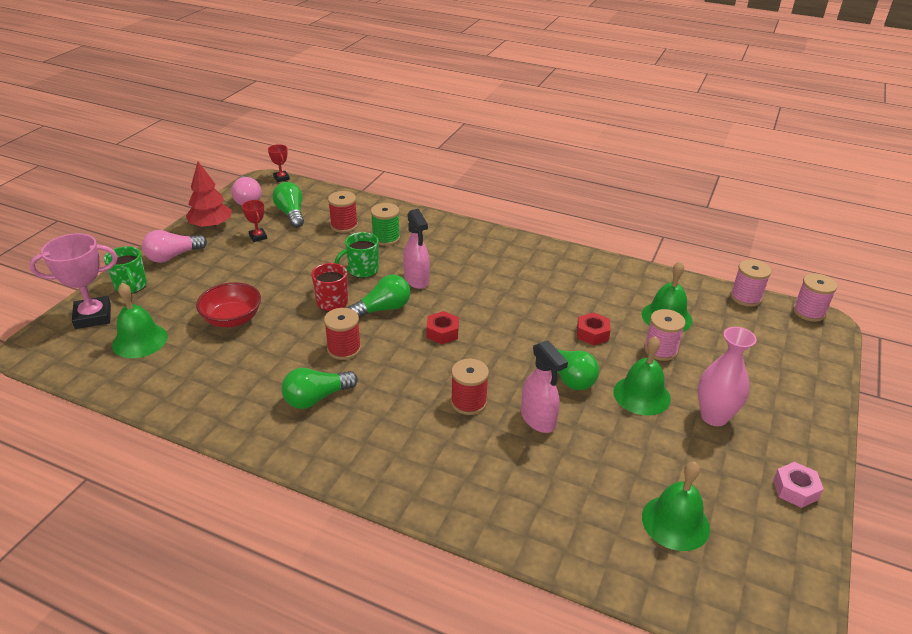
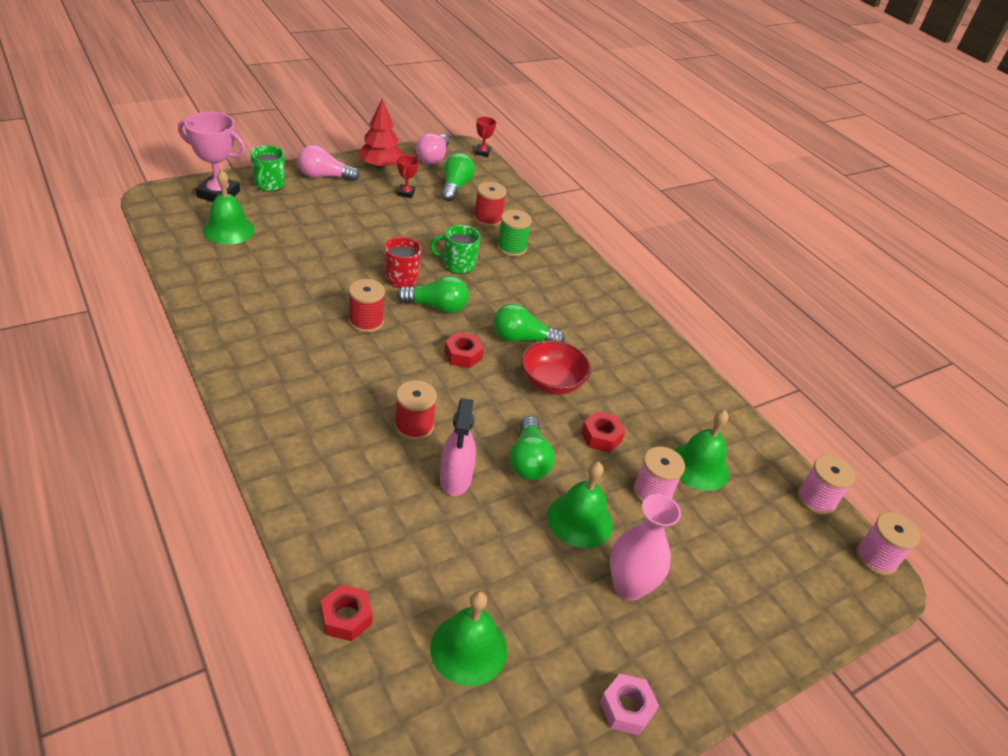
camera: 30 degrees right, 5 degrees up
red bowl [196,282,261,327] -> red bowl moved to [521,340,591,395]
green light bulb [281,368,358,409] -> green light bulb moved to [493,304,565,342]
pink spray bottle [403,209,430,289] -> none
none -> red nut [321,584,372,641]

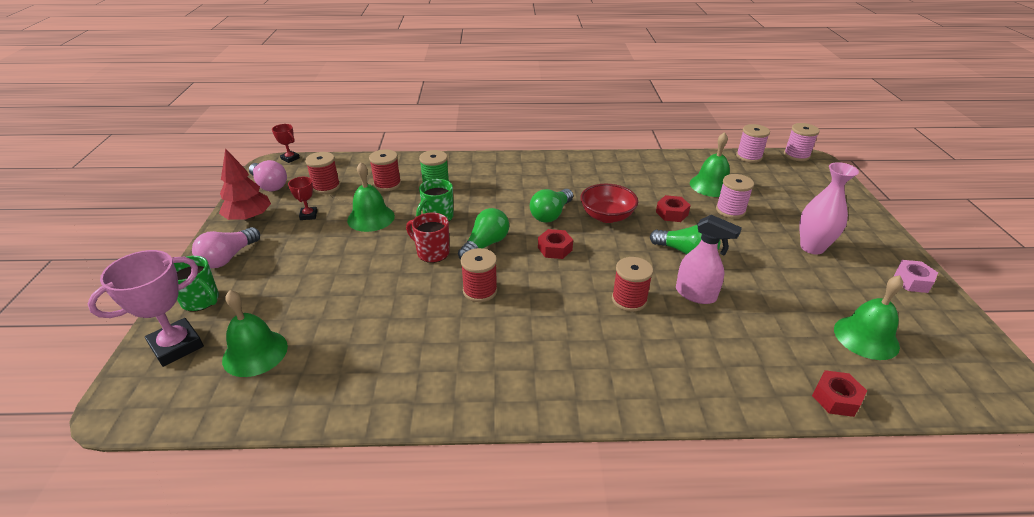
camera: 55 degrees left, 5 degrees down
red trophy [397,154,419,198] -> red trophy turned 45 degrees clockwise [288,177,317,220]
green light bulb [441,153,475,202] -> red spool [305,152,340,194]
green bell [547,462,613,548] -> green bell moved to [347,162,395,232]

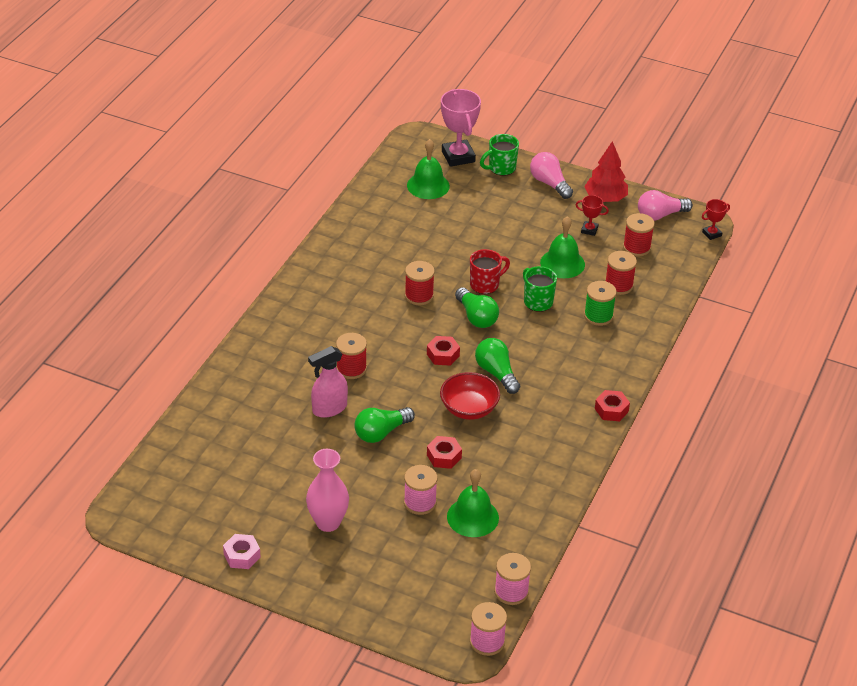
camera: 115 degrees right, 5 degrees up
red nut [812,370,867,417] -> red nut moved to [595,390,630,421]
green bell [834,275,903,360] -> none

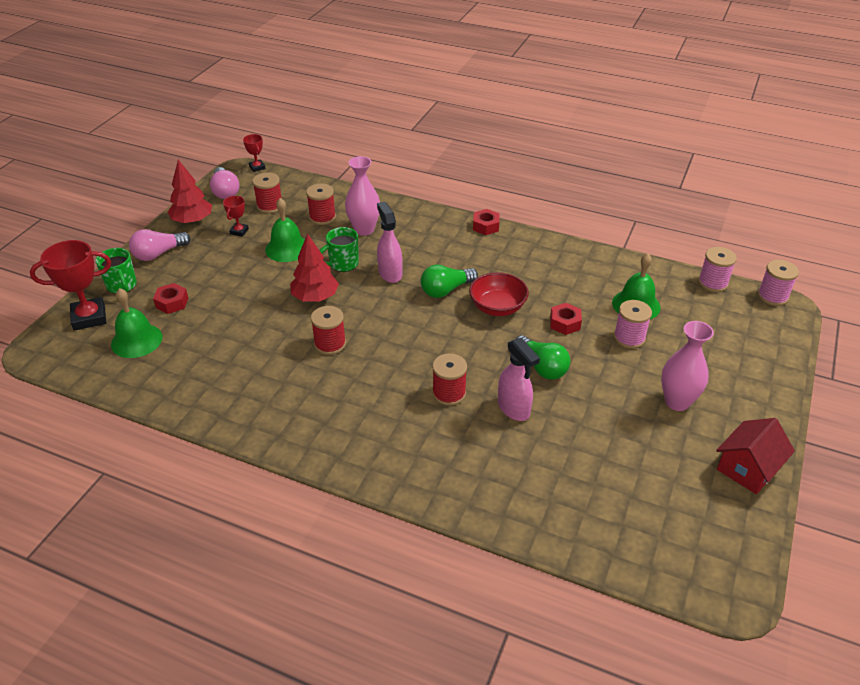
camera: 90 degrees left, 0 degrees up
pink nut [223,534,261,569] -> red house [716,418,795,494]
red nut [427,336,460,366] -> red nut moved to [153,283,188,314]
pink trophy [441,89,481,167] -> red trophy [30,240,111,331]
green light bulb [455,287,499,328] -> none
red mug [470,249,510,294] -> red tree [290,233,339,302]
green spool [584,281,617,326] -> pink vase [345,156,380,236]
none -> pink spray bottle [377,202,402,283]

